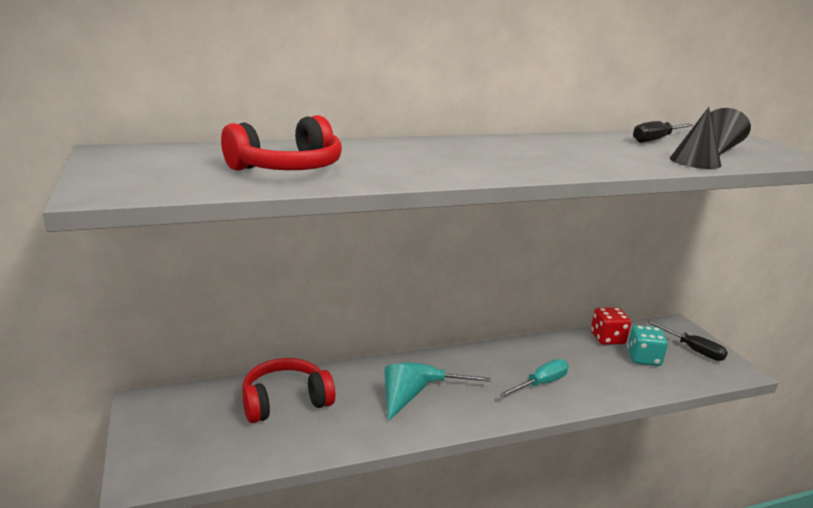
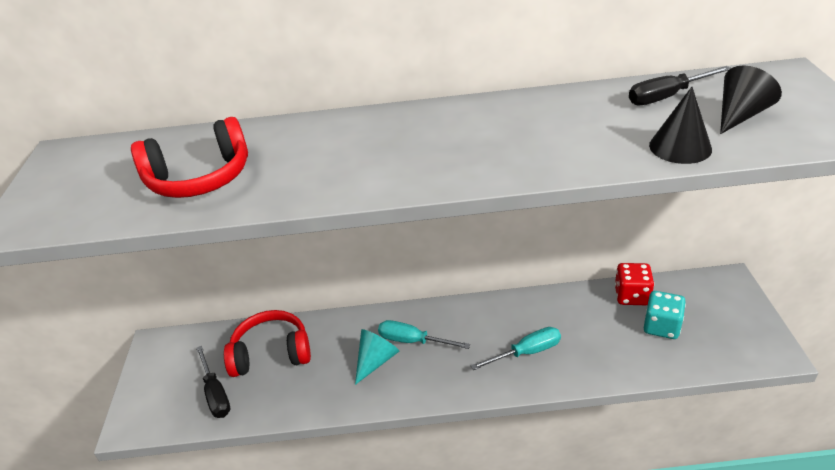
camera: 20 degrees right, 15 degrees up
black screwdriver [646,320,728,361] -> black screwdriver moved to [196,346,230,418]

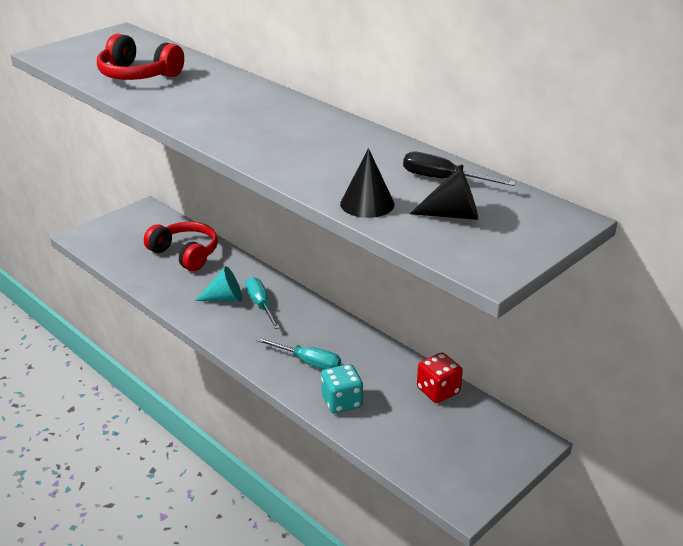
camera: 45 degrees right, 5 degrees down
black screwdriver [196,346,230,418] -> none
turquoise dice [644,291,686,339] -> turquoise dice moved to [321,364,363,414]

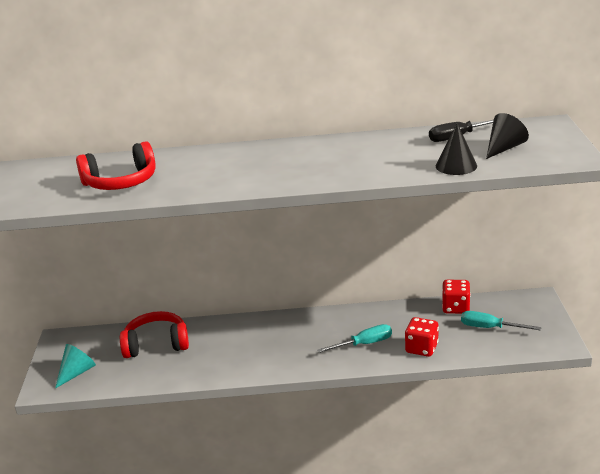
camera: 45 degrees left, 5 degrees down
turquoise cone [195,266,242,302] -> turquoise cone moved to [55,344,96,389]
turquoise screwdriver [245,277,280,329] -> turquoise screwdriver moved to [461,311,541,330]
turquoise dice [321,364,363,414] -> red dice [405,317,439,357]

